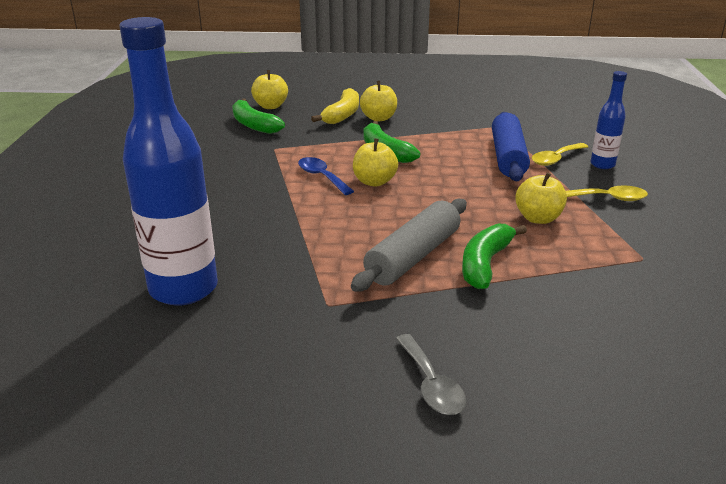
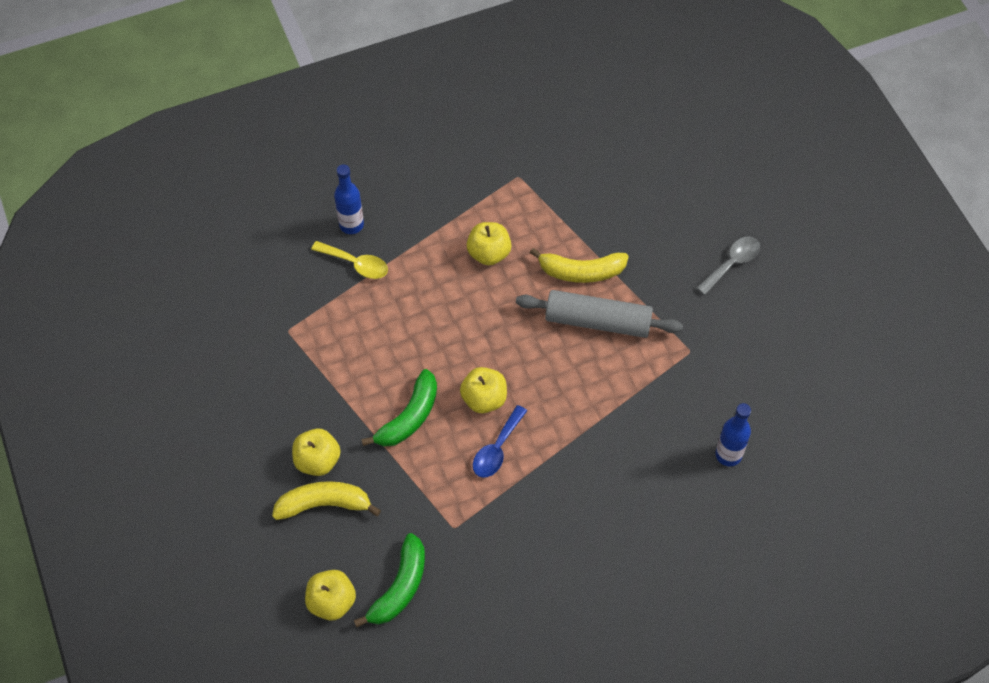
camera: 115 degrees left, 30 degrees up
blue bottle [119,17,218,305] -> blue bottle [715,403,751,466], size x0.48
green banana [462,224,527,289] -> yellow banana [530,248,629,283]
blue rolling pin [492,112,530,181] -> none
yellow spoon [566,186,648,201] -> none

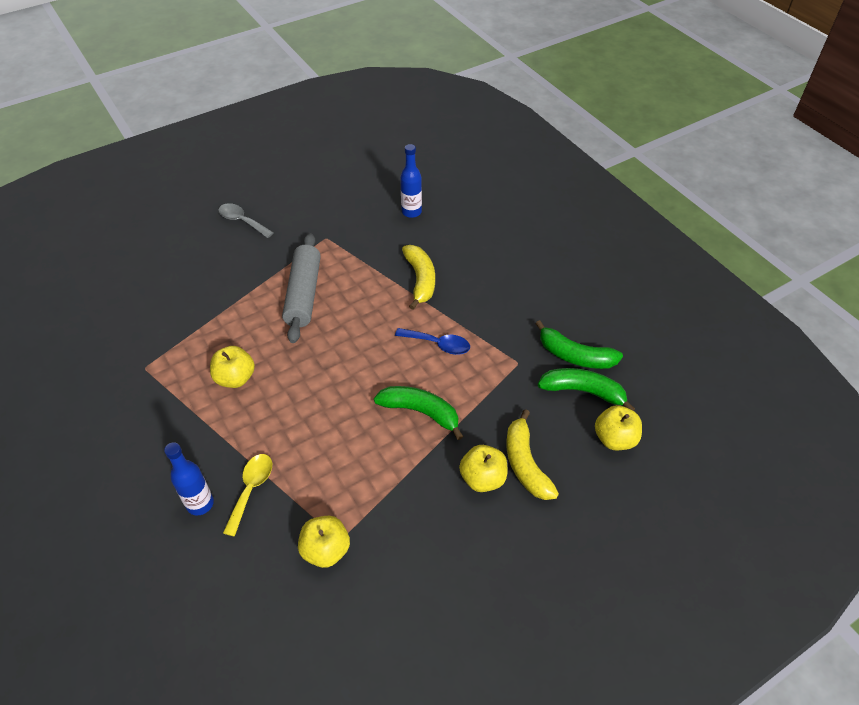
camera: 100 degrees left, 10 degrees down
yellow apple [460,367,507,413] -> yellow apple moved to [298,516,350,568]
yellow banana [530,248,629,283] -> yellow banana moved to [402,245,435,310]
none -> green banana [535,320,623,369]

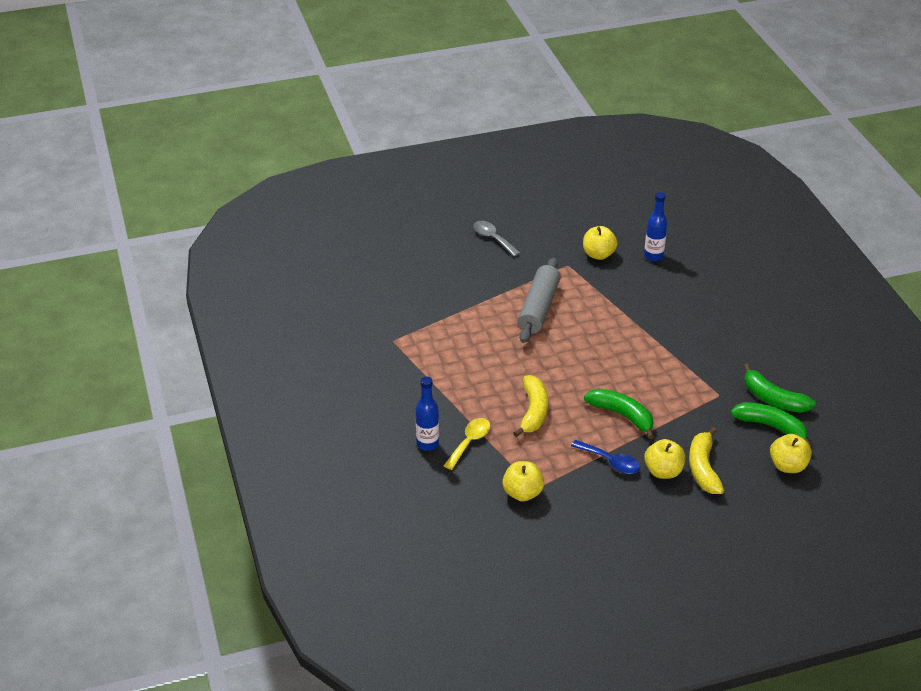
camera: 15 degrees right, 10 degrees down
yellow apple [210,346,255,388] -> yellow apple moved to [583,226,618,260]
blue spoon [395,328,470,355] -> blue spoon moved to [571,440,640,474]
yellow banana [402,245,435,310] -> yellow banana moved to [513,375,548,437]

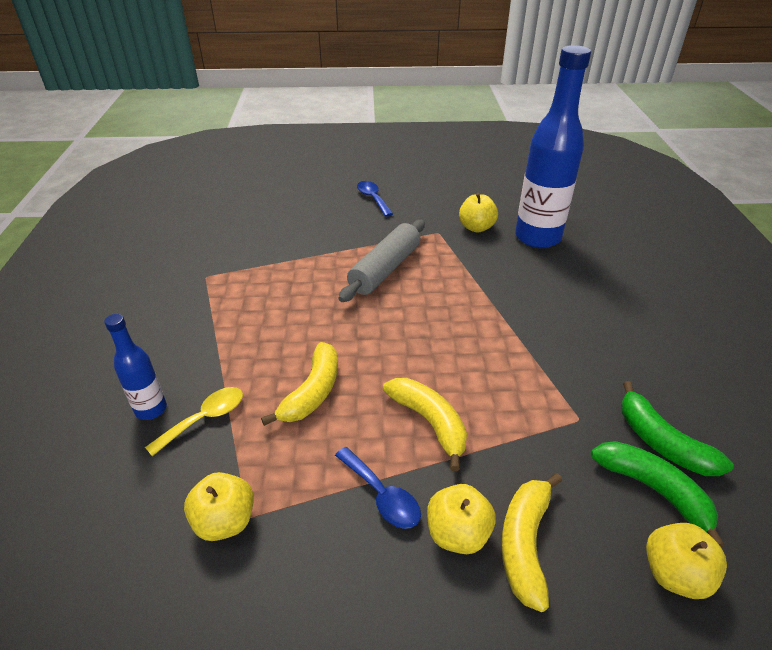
camera: 15 degrees right, 0 degrees up
grey spoon [473,221,520,257] -> blue spoon [357,181,393,217]
green banana [584,389,654,439] -> yellow banana [383,378,467,471]
blue bottle [644,192,667,261] -> blue bottle [515,45,591,248], size x2.08

